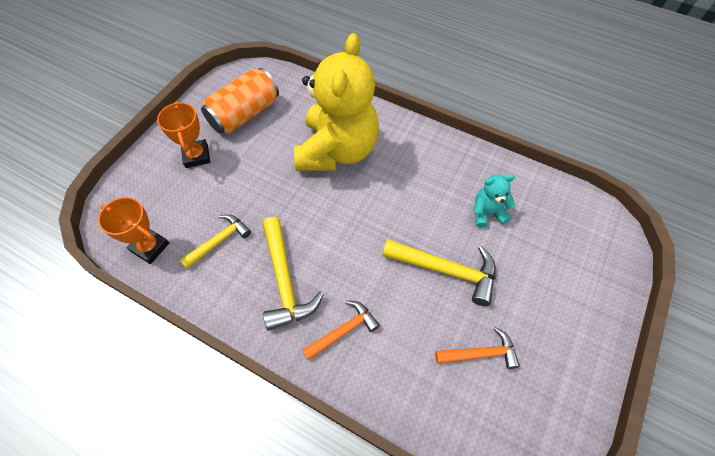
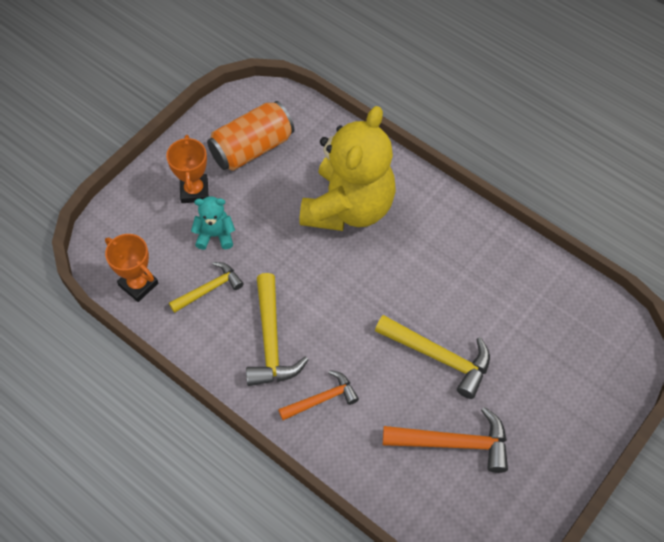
camera: 10 degrees right, 0 degrees up
orange hammer [435,327,520,369] -> orange hammer [383,407,508,473], size x1.55
turquoise teddy bear [474,174,515,228] -> turquoise teddy bear moved to [191,196,235,250]

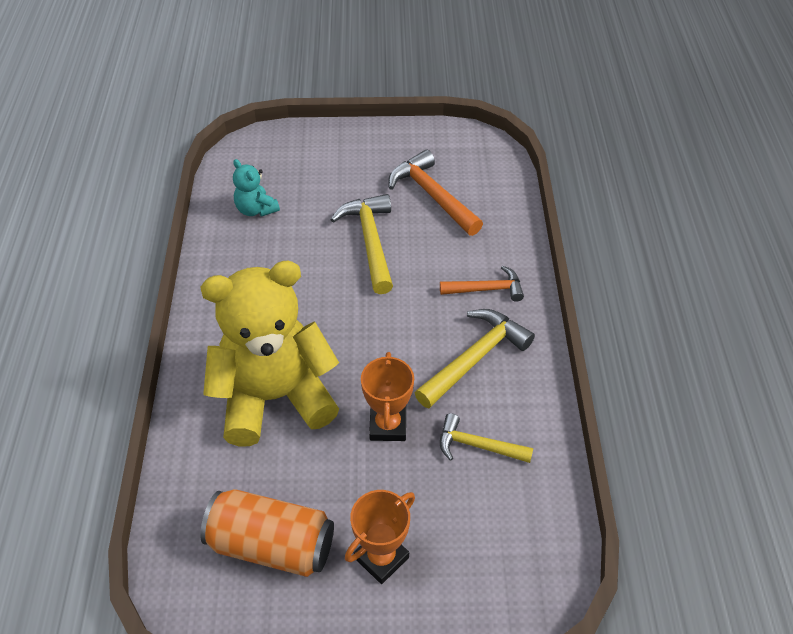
camera: 130 degrees left, 10 degrees down
orange trophy [105,234,158,302] -> orange trophy moved to [361,352,414,441]
turquoise teddy bear [191,196,235,250] -> turquoise teddy bear moved to [233,159,280,217]
orange hammer [278,370,359,420] -> orange hammer turned 150 degrees clockwise [440,265,524,302]

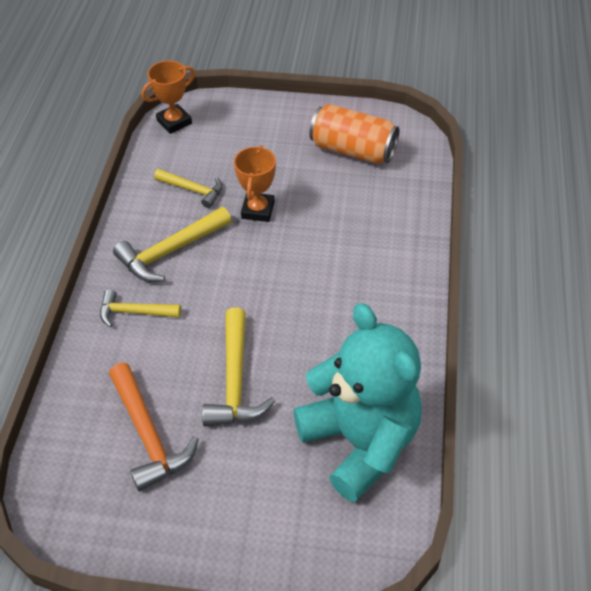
camera: 170 degrees left, 0 degrees up
yellow teddy bear [200,261,339,446] -> none
turquoise teddy bear [233,159,280,217] -> turquoise teddy bear [293,303,422,502], size x2.37
orange trophy [345,490,415,584] -> orange trophy moved to [141,61,195,134]
orange hammer [440,265,524,302] -> yellow hammer [100,289,181,327]

